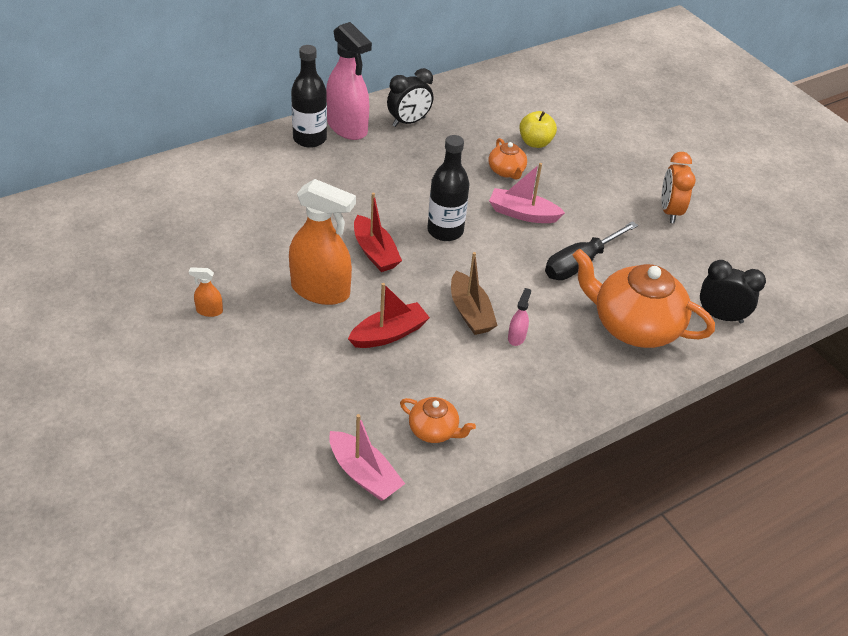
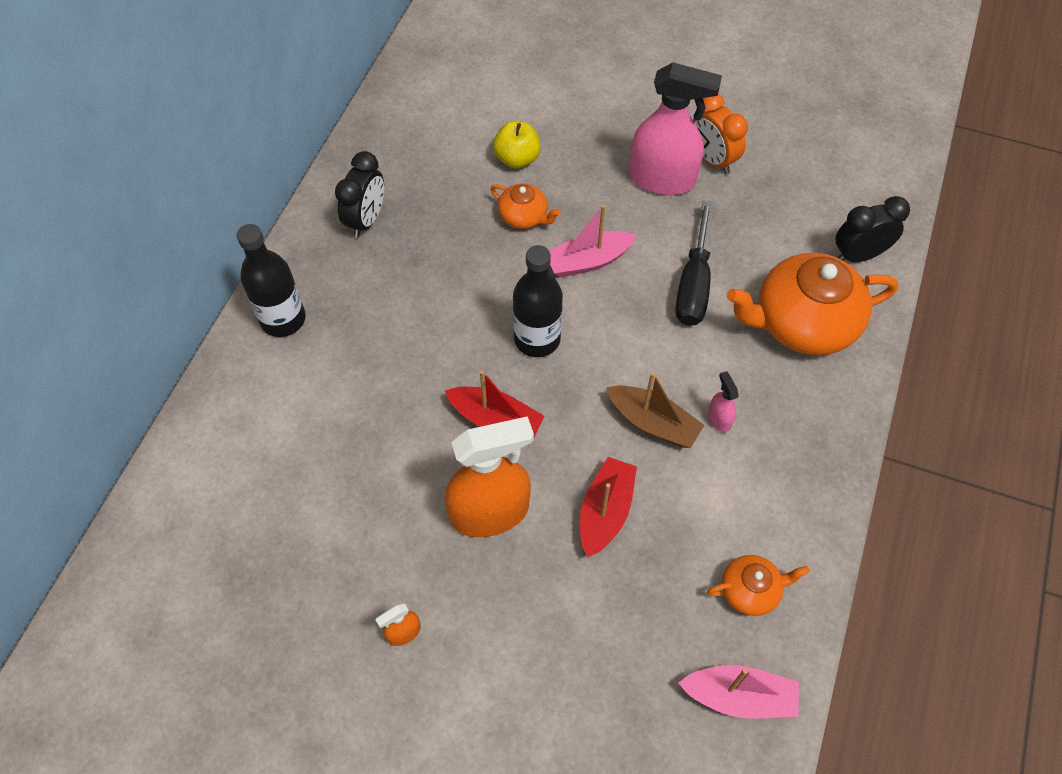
camera: 35 degrees left, 15 degrees up
pink spray bottle [326,22,372,140] -> pink spray bottle moved to [629,62,722,195]

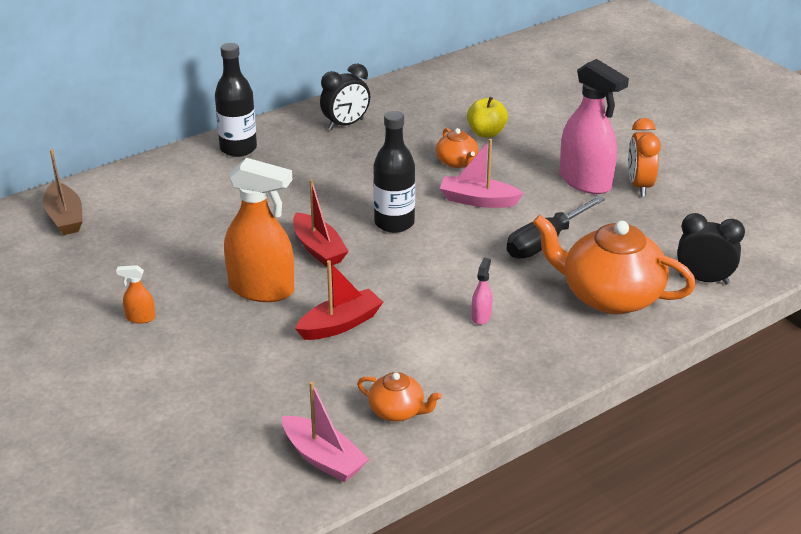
camera: 35 degrees right, 25 degrees down
brown boat [606,372,704,448] -> brown boat moved to [43,149,83,235]

